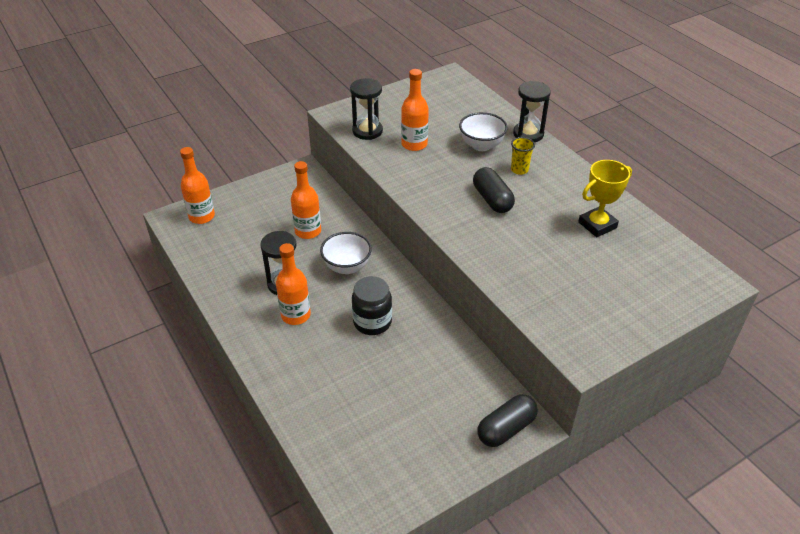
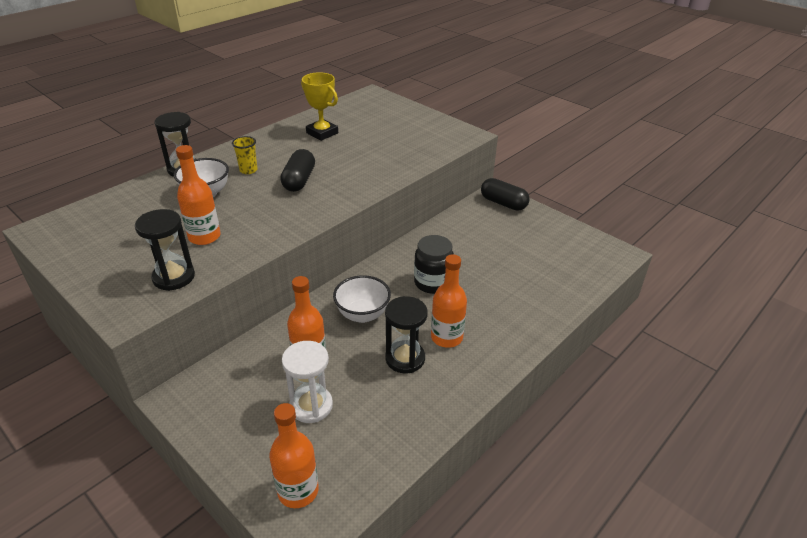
camera: 105 degrees left, 5 degrees down
black capsule [473,167,515,213] -> black capsule turned 45 degrees counterclockwise [280,149,315,192]
none -> white hourglass [282,341,333,423]

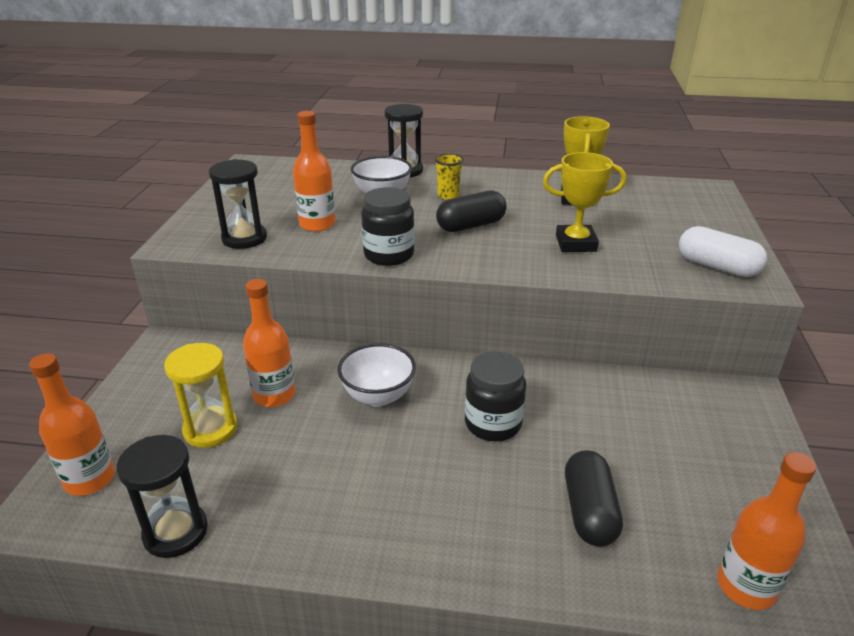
camera: 55 degrees right, 5 degrees down
white hourglass [282,341,333,423] -> yellow hourglass [164,343,238,448]
black hourglass [385,296,428,373] -> black hourglass moved to [117,435,208,558]
orange bottle [431,254,467,348] -> orange bottle moved to [717,452,816,610]
black capsule [481,178,530,211] -> black capsule moved to [565,450,623,547]
none -> black jar [361,187,414,266]
none -> yellow trophy [543,152,626,252]
none -> white capsule [679,226,767,277]

